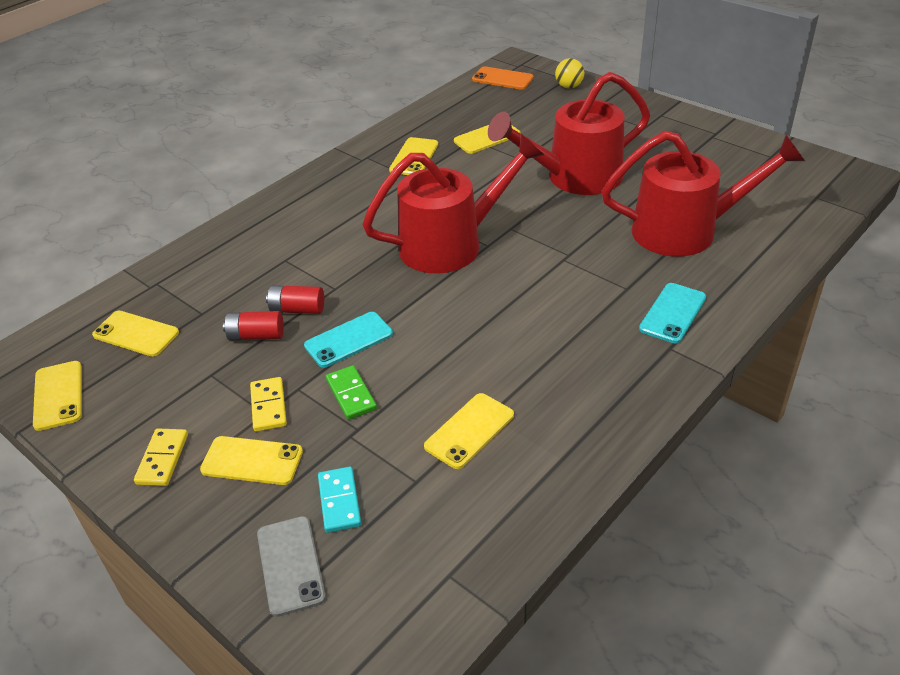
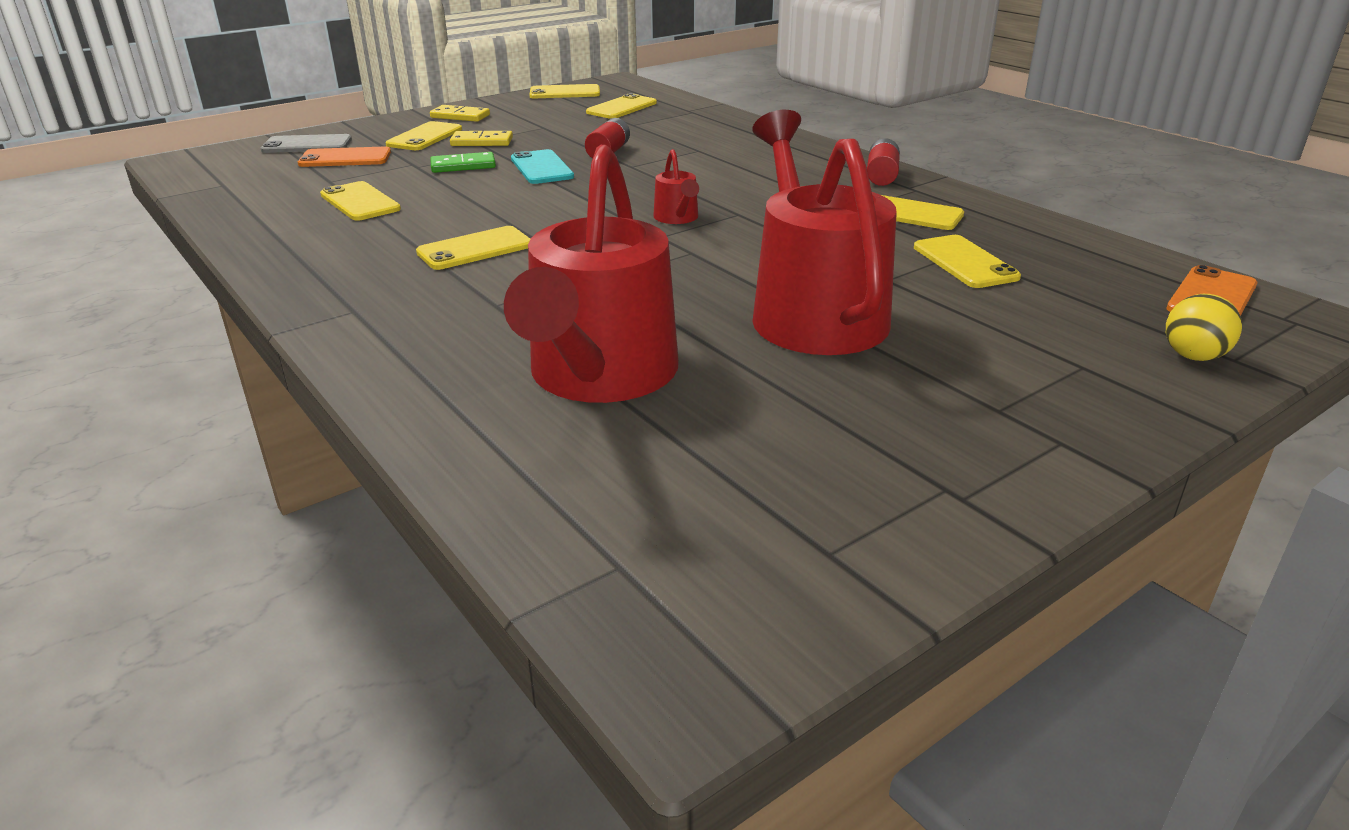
camera: 100 degrees right, 10 degrees down
red battery [223,311,284,341] -> red battery moved to [867,138,900,186]
turquoise domino [318,467,361,533] -> orange phone [298,146,391,167]
red watering can [362,134,544,274] -> red watering can [653,149,699,224], size x0.41
turquoise phone [639,283,706,344] -> none
none -> yellow phone [416,226,530,270]

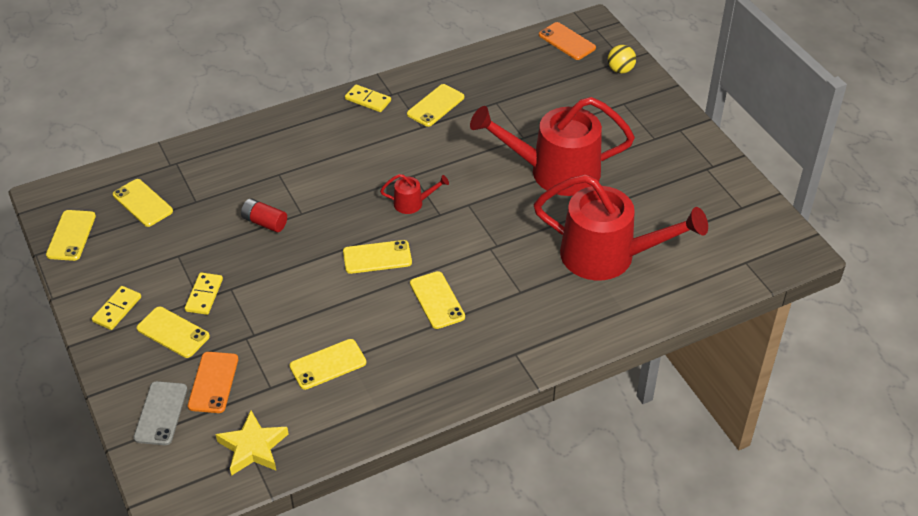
camera: 80 degrees left, 15 degrees up
green domino [430,152,496,173] -> none
turquoise phone [511,149,574,184] -> none
red battery [867,138,900,186] -> yellow domino [345,84,391,112]
yellow phone [914,235,1021,288] -> yellow phone moved to [343,240,412,274]
none -> yellow star [216,410,288,476]

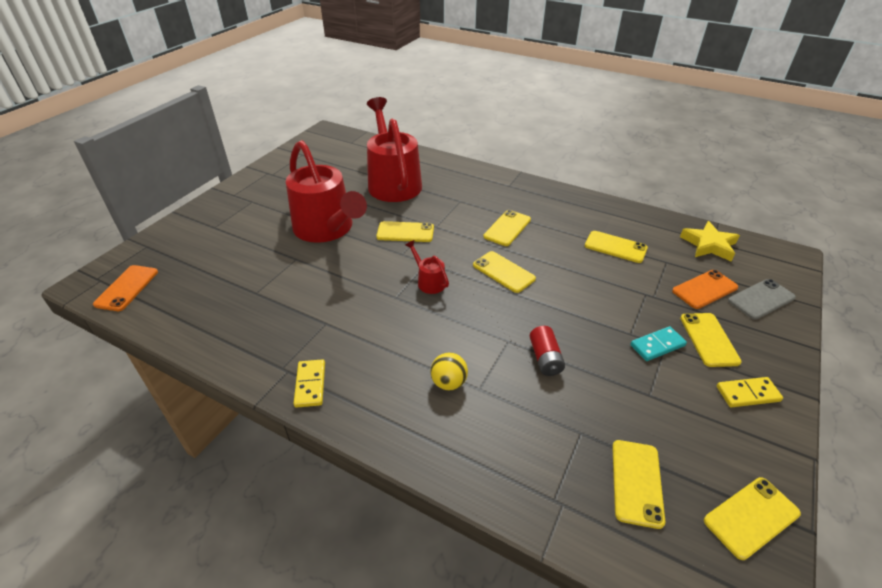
camera: 125 degrees left, 5 degrees down
yellow domino [185,272,223,315] -> turquoise domino [630,326,687,361]
yellow phone [407,84,464,127] -> yellow phone moved to [376,221,434,242]
yellow ball [608,45,636,74] -> yellow ball moved to [430,353,468,390]

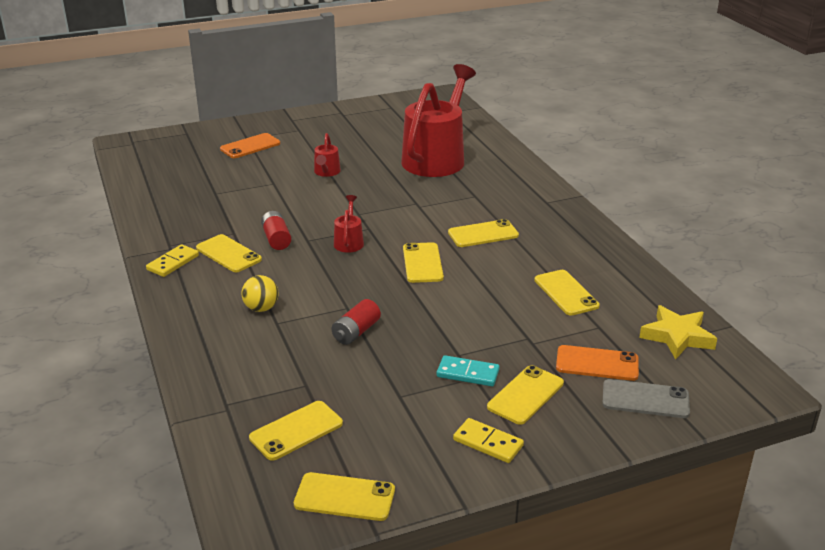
camera: 40 degrees right, 10 degrees down
orange phone [93,265,158,311] -> orange phone moved to [220,133,280,158]
red watering can [286,140,367,243] -> red watering can [314,133,341,177], size x0.41
yellow phone [376,221,434,242] -> yellow phone moved to [196,234,262,272]
none -> red battery [261,211,291,250]

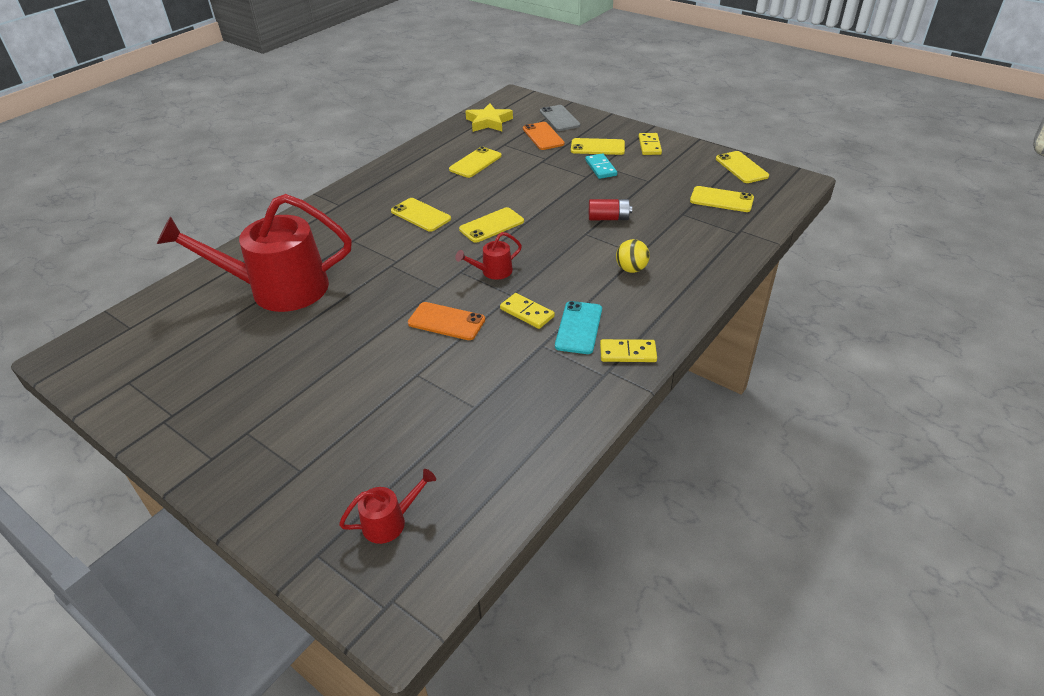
camera: 120 degrees left, 10 degrees up
yellow phone [196,234,262,272] -> turquoise phone [555,301,602,354]
orange phone [220,133,280,158] -> orange phone moved to [408,302,485,340]
red battery [261,211,291,250] -> yellow domino [500,293,555,329]
red watering can [314,133,341,177] -> red watering can moved to [339,469,436,544]

